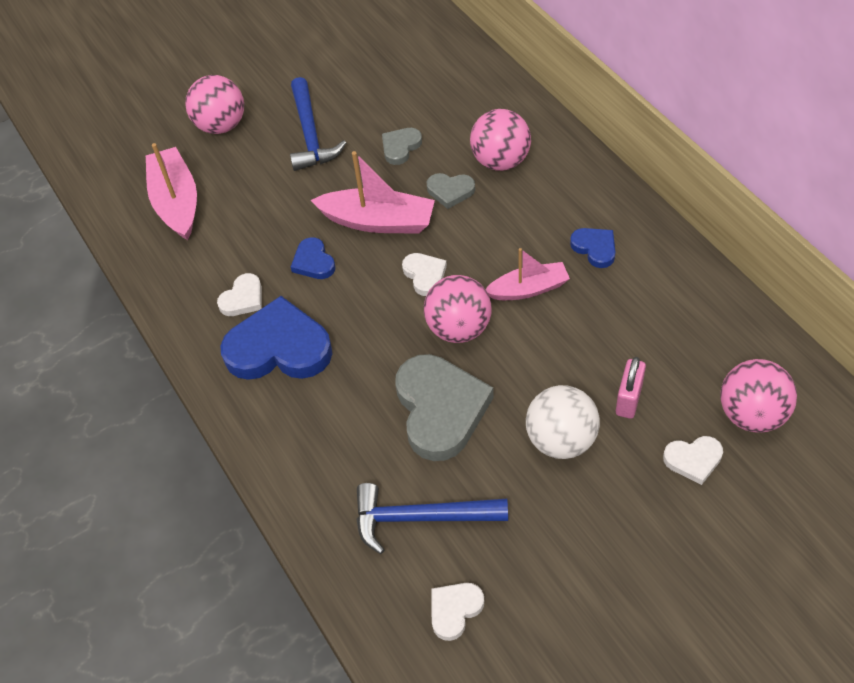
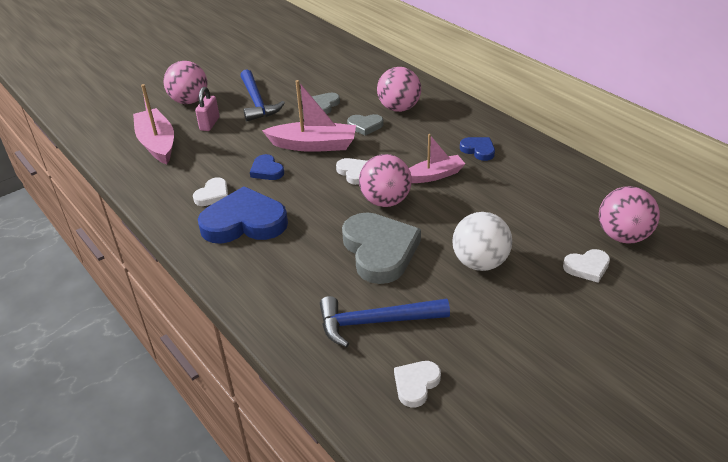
camera: 10 degrees left, 15 degrees down
pink padlock [616,357,646,419] -> pink padlock moved to [195,87,220,131]

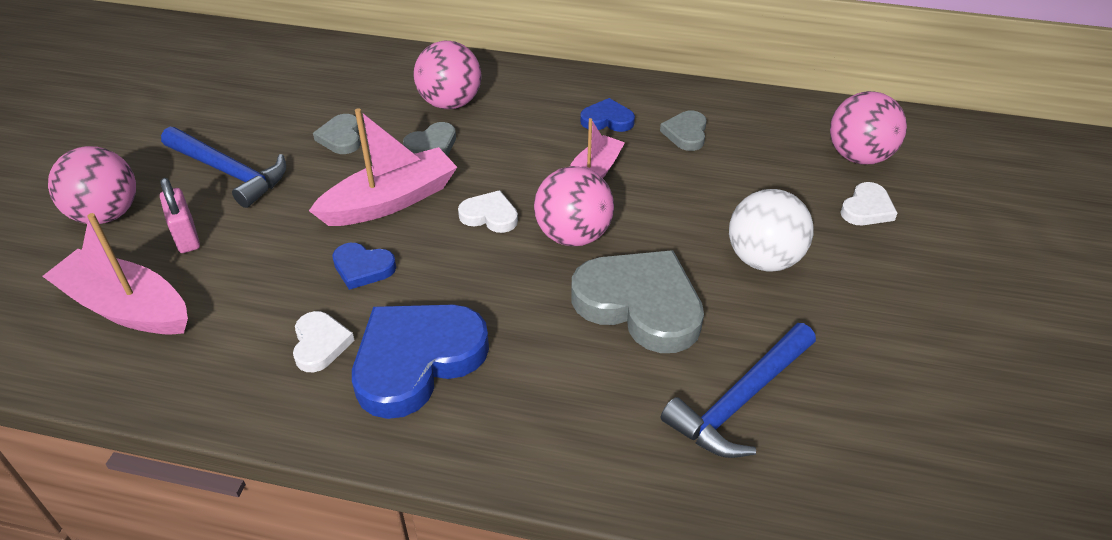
camera: 40 degrees left, 5 degrees up
white heart [394,361,441,407] -> none
none -> grey heart [660,111,707,151]

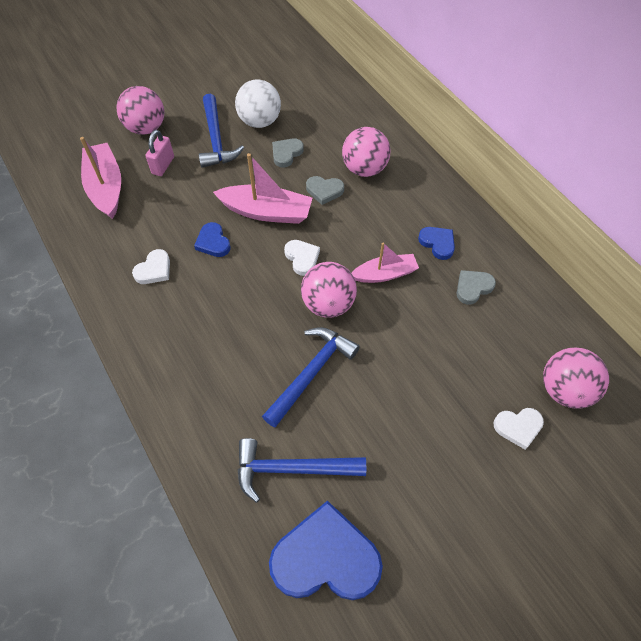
camera: 45 degrees right, 15 degrees up
blue heart [352,305,489,419] -> blue heart moved to [269,501,383,600]
grey heart [571,250,704,353] -> blue hammer [262,327,360,427]
white ball [729,189,814,272] -> white ball moved to [235,80,281,128]

